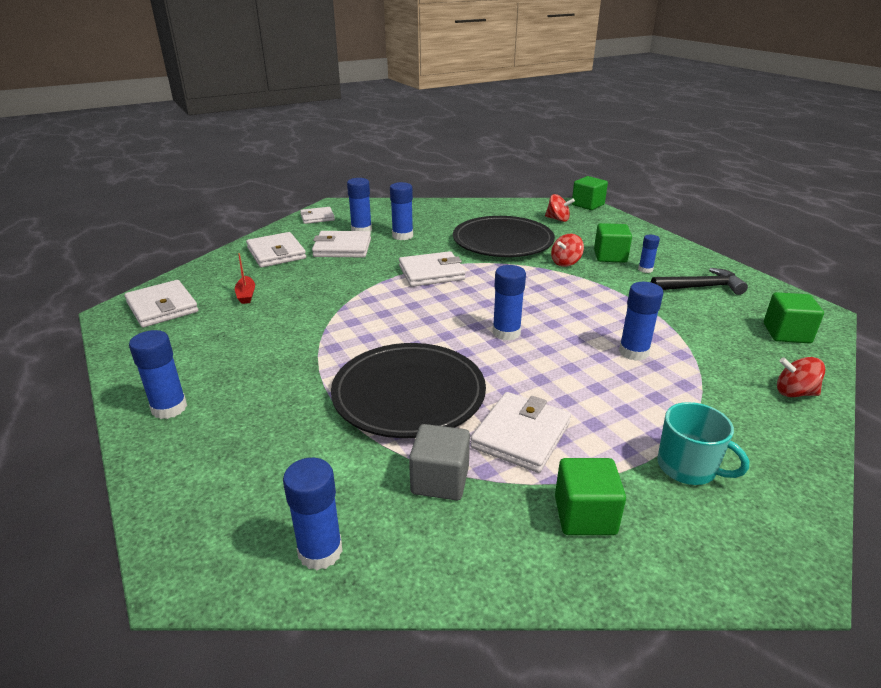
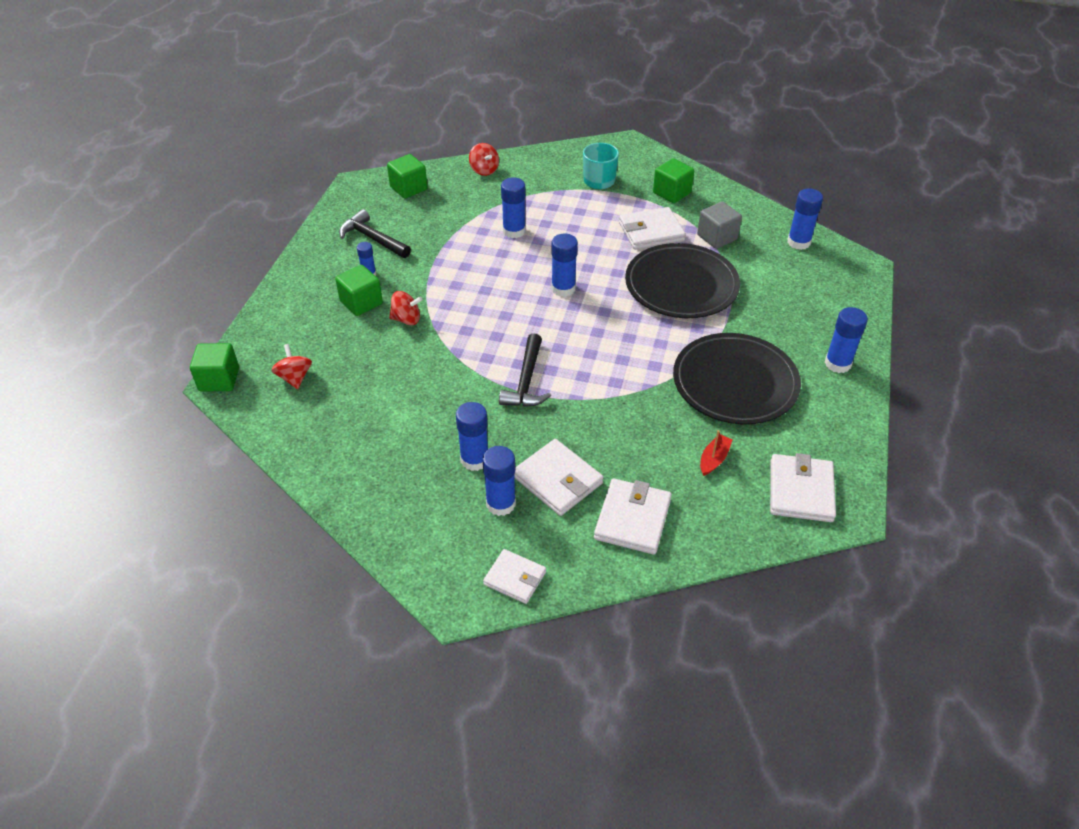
camera: 135 degrees left, 15 degrees up
white wallet [399,251,466,287] -> black hammer [499,333,551,407]
black plate [453,216,555,257] -> black plate moved to [673,333,801,425]

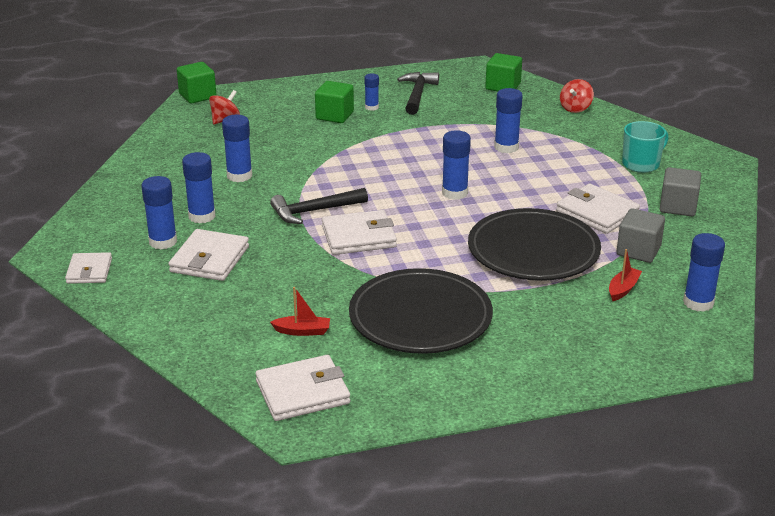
camera: 60 degrees right, 15 degrees down
red spinning top [389,291,423,325] -> none
white wallet [594,478,672,554] -> white wallet moved to [322,210,397,255]
green cube [653,158,694,203] -> grey cube [660,167,701,216]
blue glue stick [825,307,868,373] -> blue glue stick moved to [222,115,252,182]
none -> red boat [609,249,642,301]

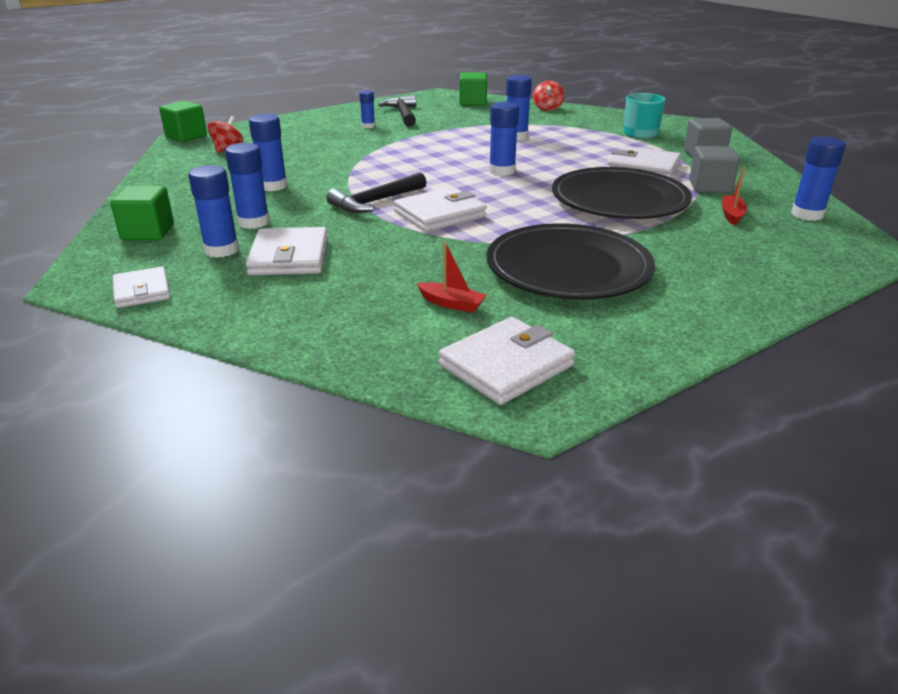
camera: 20 degrees left, 0 degrees up
red boat [270,287,330,336] -> red boat turned 45 degrees clockwise [417,242,487,313]
green cube [315,81,354,123] -> green cube moved to [110,186,174,240]

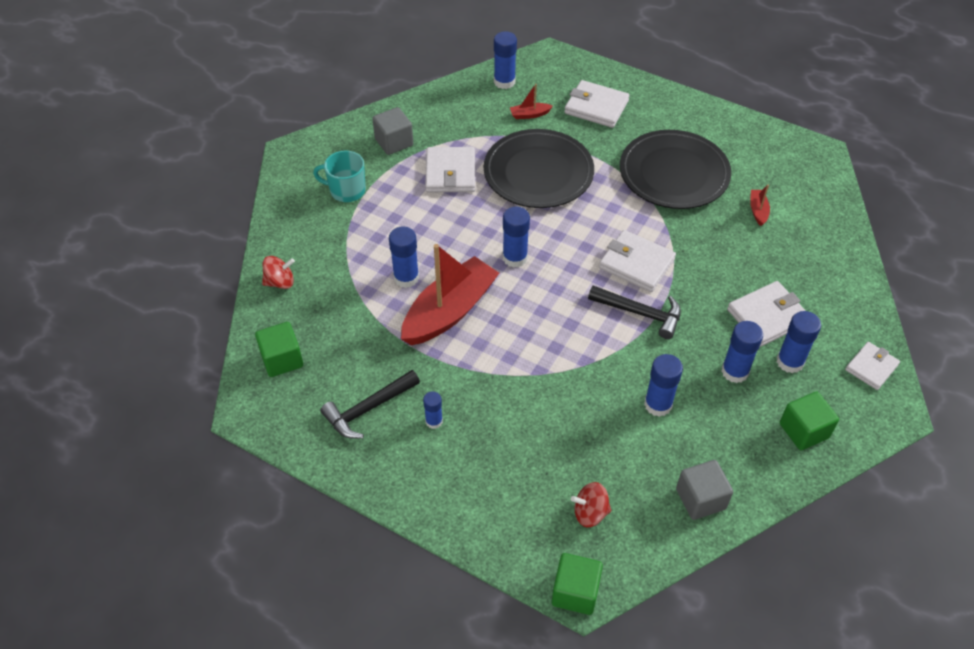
camera: 115 degrees left, 20 degrees up
white wallet [439,317,575,405] -> white wallet moved to [564,80,630,128]
grey cube [689,146,740,193] -> grey cube moved to [676,460,733,520]
none -> red boat [401,244,499,345]

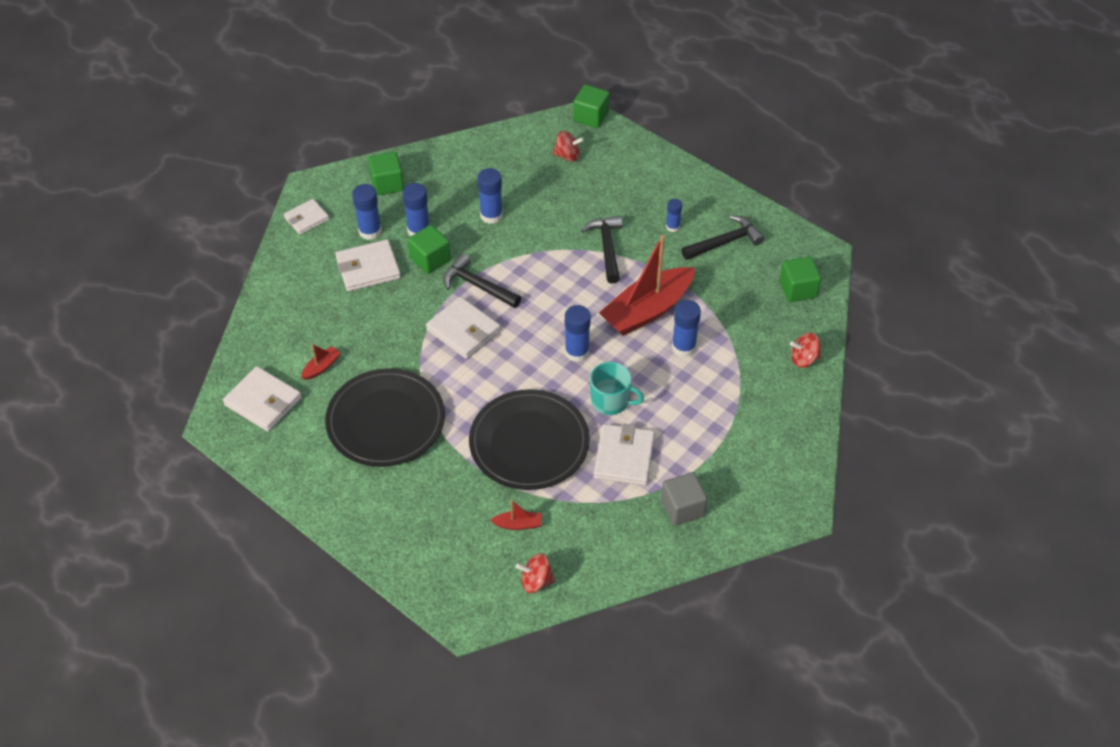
camera: 170 degrees left, 0 degrees up
turquoise mug [313,151,366,202] -> turquoise mug moved to [590,362,644,415]
blue glue stick [494,31,517,89] -> red spinning top [516,553,555,593]
white wallet [564,80,630,128] -> white wallet moved to [223,366,302,432]
grey cube [676,460,733,520] -> none
red boat [750,185,770,226] -> red boat turned 150 degrees counterclockwise [301,344,341,380]
none -> green cube [408,225,451,274]
none -> black hammer [581,216,622,284]

